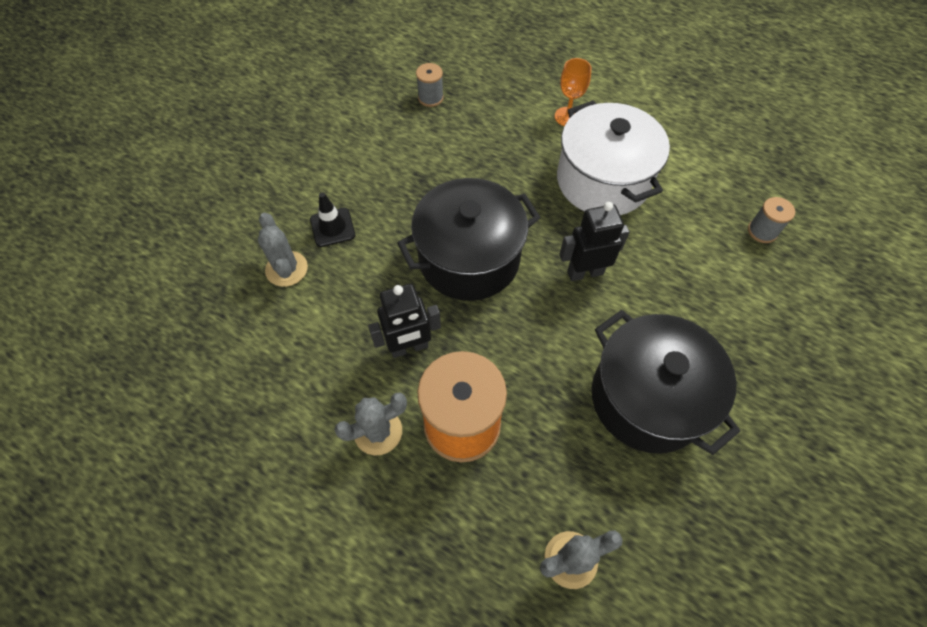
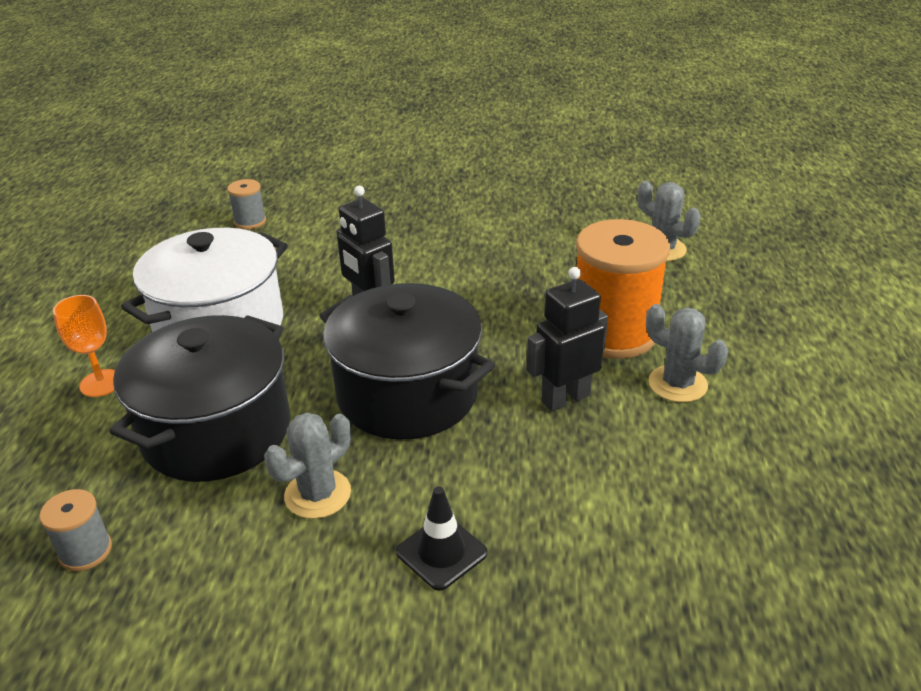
camera: 115 degrees left, 25 degrees down
grey cactus [258,213,308,287] -> grey cactus moved to [264,413,351,519]
black robot [368,284,441,358] -> black robot turned 75 degrees counterclockwise [527,267,608,411]
black pot [592,310,740,455] -> black pot moved to [109,315,290,482]

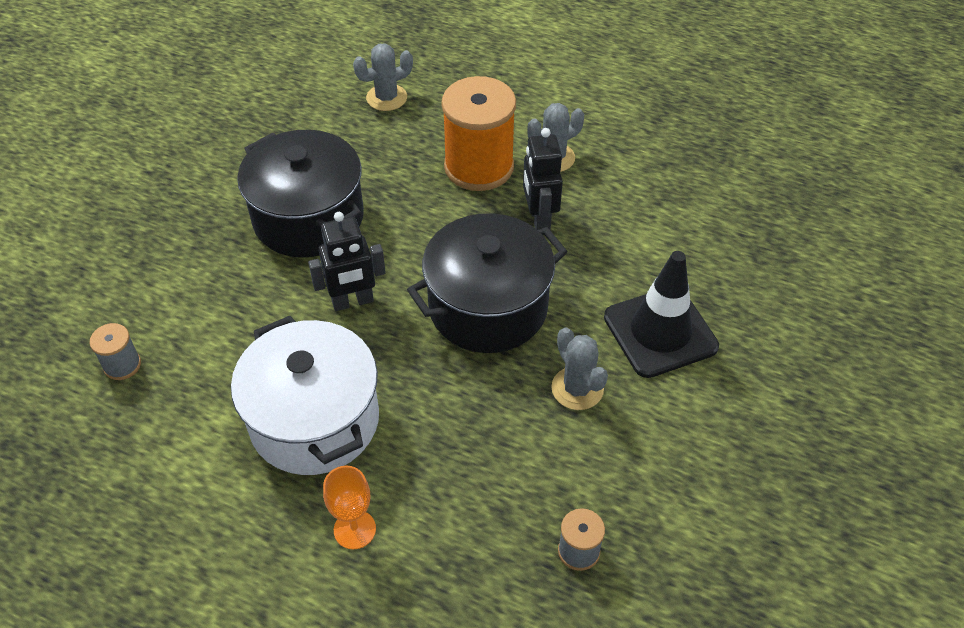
camera: 70 degrees left, 15 degrees up
black pot [109,315,290,482] -> black pot moved to [237,130,364,257]
black traffic cone [396,486,488,591] -> black traffic cone [604,251,719,378], size x1.84

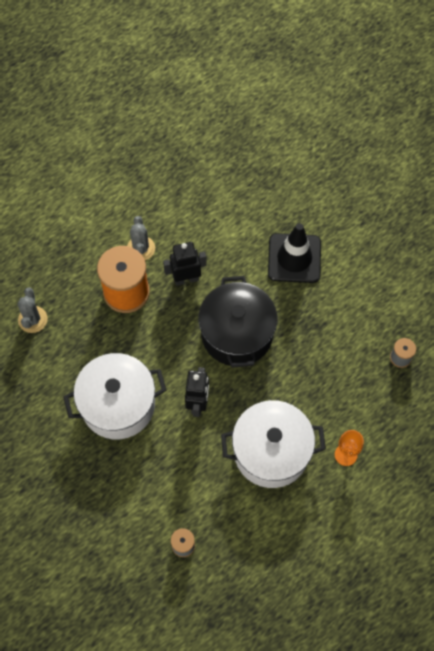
camera: 65 degrees left, 15 degrees up
black pot [237,130,364,257] -> white pot [63,353,167,439]
black robot [523,128,563,230] -> black robot turned 150 degrees clockwise [163,242,207,286]
grey cactus [551,327,608,410] -> none

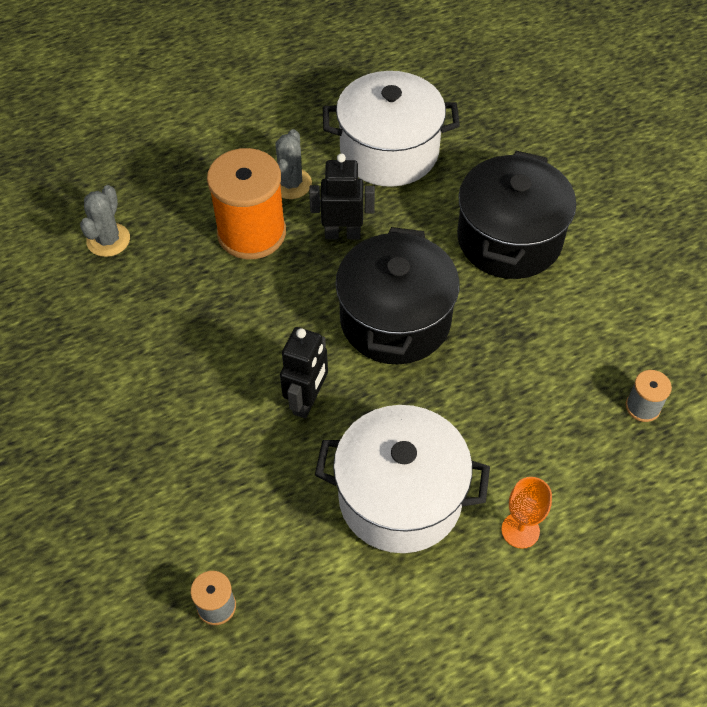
camera: 15 degrees right, 10 degrees down
white pot [63,353,167,439] -> white pot moved to [323,71,460,187]
black traffic cone [268,223,321,283] -> black pot [457,151,576,279]

